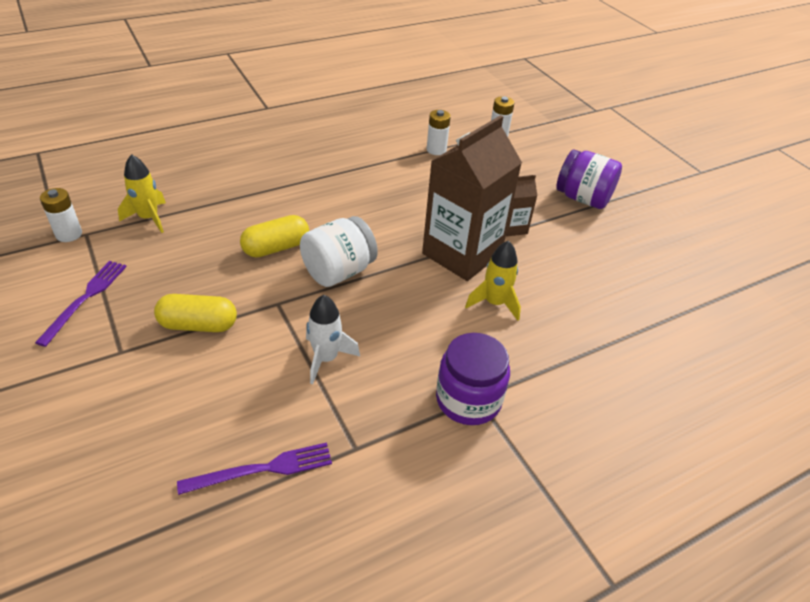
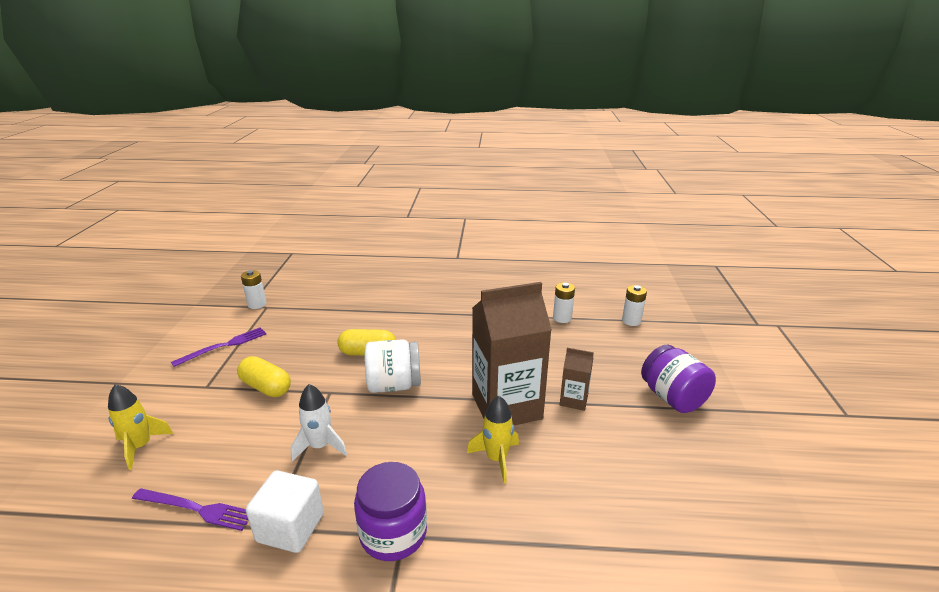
camera: 35 degrees right, 15 degrees down
yellow rocket [118,154,166,233] -> yellow rocket moved to [108,384,173,470]
none -> white cube [246,471,324,553]

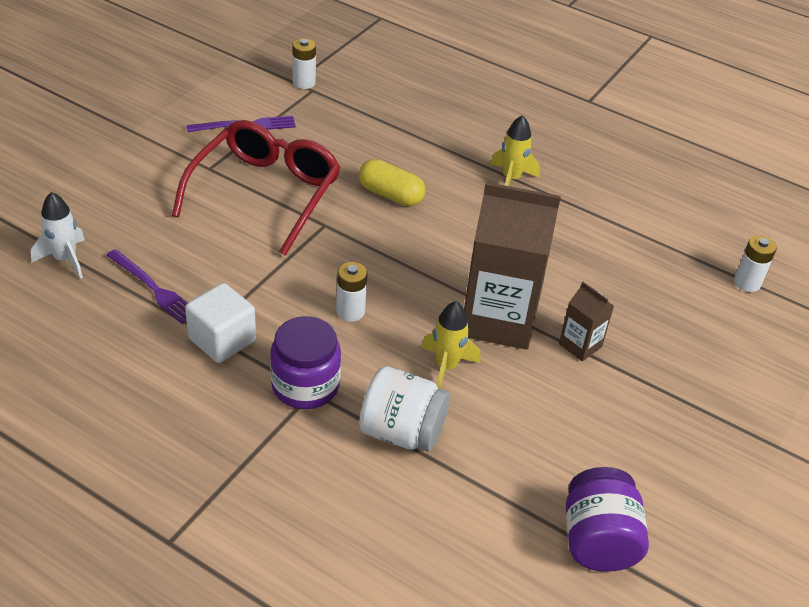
camera: 25 degrees right, 15 degrees up
yellow rocket [108,384,173,470] -> yellow rocket moved to [490,115,540,186]
yellow capsule [237,356,291,397] -> red glasses [172,120,341,256]
white rocket [291,384,347,462] -> white rocket moved to [31,192,85,279]
white jar [365,339,421,393] -> white jar moved to [359,366,450,452]
white battery [553,282,575,323] -> white battery moved to [336,262,367,322]
purple jar [641,345,716,413] -> purple jar moved to [565,467,649,572]

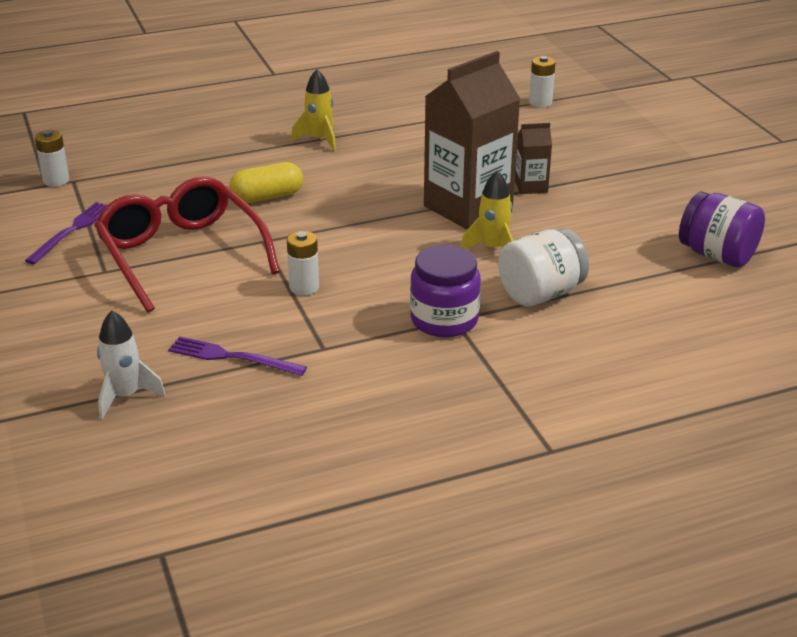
camera: 50 degrees left, 10 degrees down
purple fork [106,249,187,324] -> purple fork turned 150 degrees counterclockwise [168,336,307,376]
white cube [185,283,256,363] -> none
white battery [336,262,367,322] -> white battery moved to [287,231,319,295]

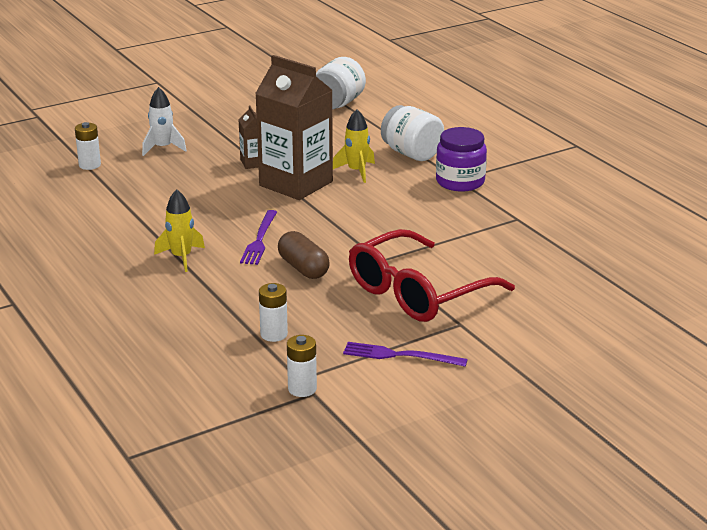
camera: 100 degrees left, 5 degrees down
white rocket [97,310,166,419] -> white rocket moved to [142,87,187,156]
purple fork [168,336,307,376] -> purple fork moved to [240,210,277,265]
yellow capsule [229,162,303,203] -> brown capsule [278,231,330,279]
white battery [287,231,319,295] -> white battery moved to [259,283,288,342]
purple jar [679,191,765,267] -> white jar [316,57,366,109]

